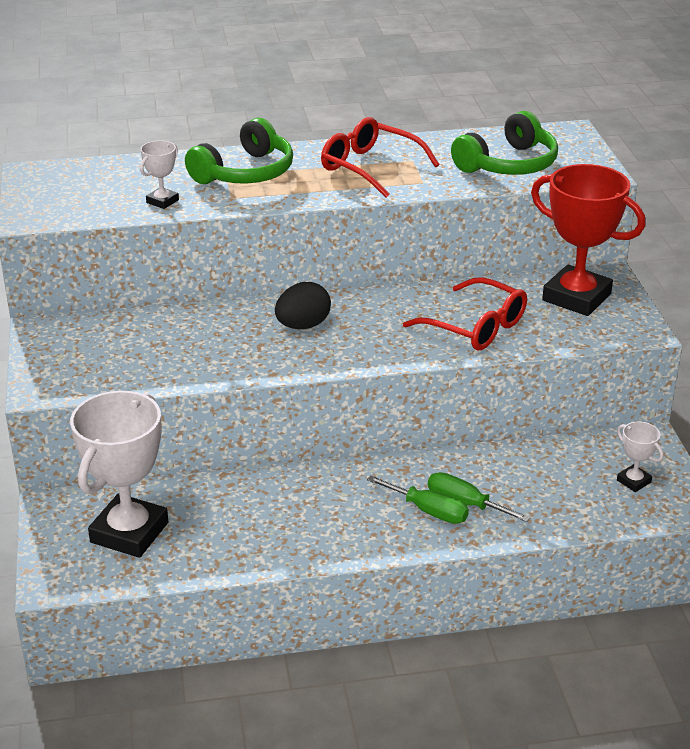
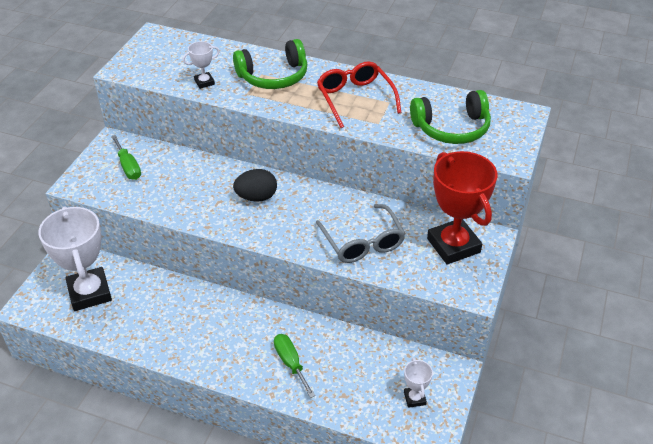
camera: 30 degrees right, 10 degrees up
white trophy [70,391,168,558] -> white trophy turned 75 degrees counterclockwise [38,206,112,311]
green screwdriver [367,476,469,524] -> green screwdriver moved to [111,135,141,180]
red glasses [403,277,527,351] -> grey glasses [316,204,405,263]

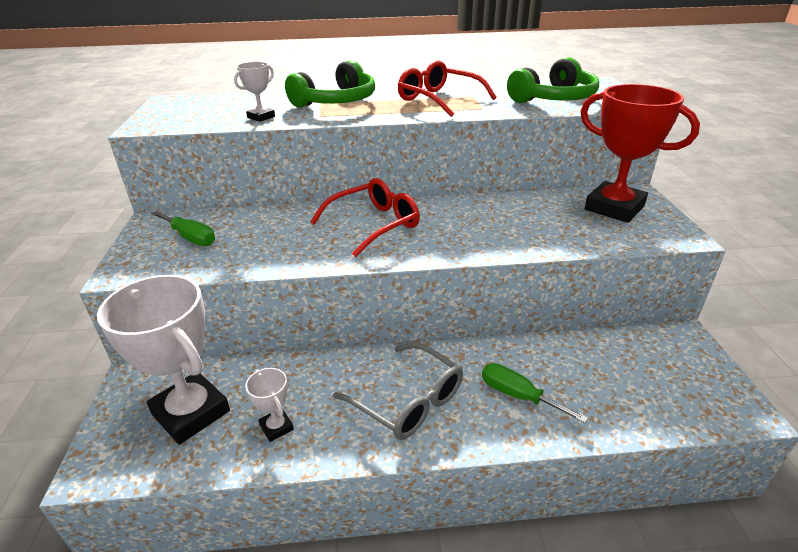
camera: 25 degrees left, 10 degrees down
black egg [233,169,277,202] -> red glasses [310,178,420,257]
grey glasses [316,204,405,263] -> grey glasses moved to [333,342,463,440]
white trophy [404,358,433,408] -> white trophy moved to [245,368,294,442]

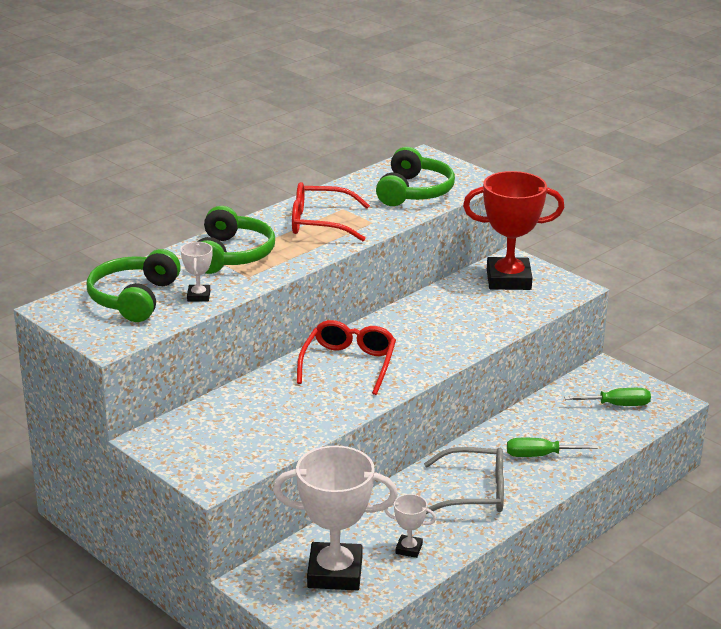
camera: 40 degrees left, 5 degrees down
green screwdriver [151,211,215,246] -> green screwdriver moved to [564,388,651,406]
none -> green headphones [87,249,181,322]

